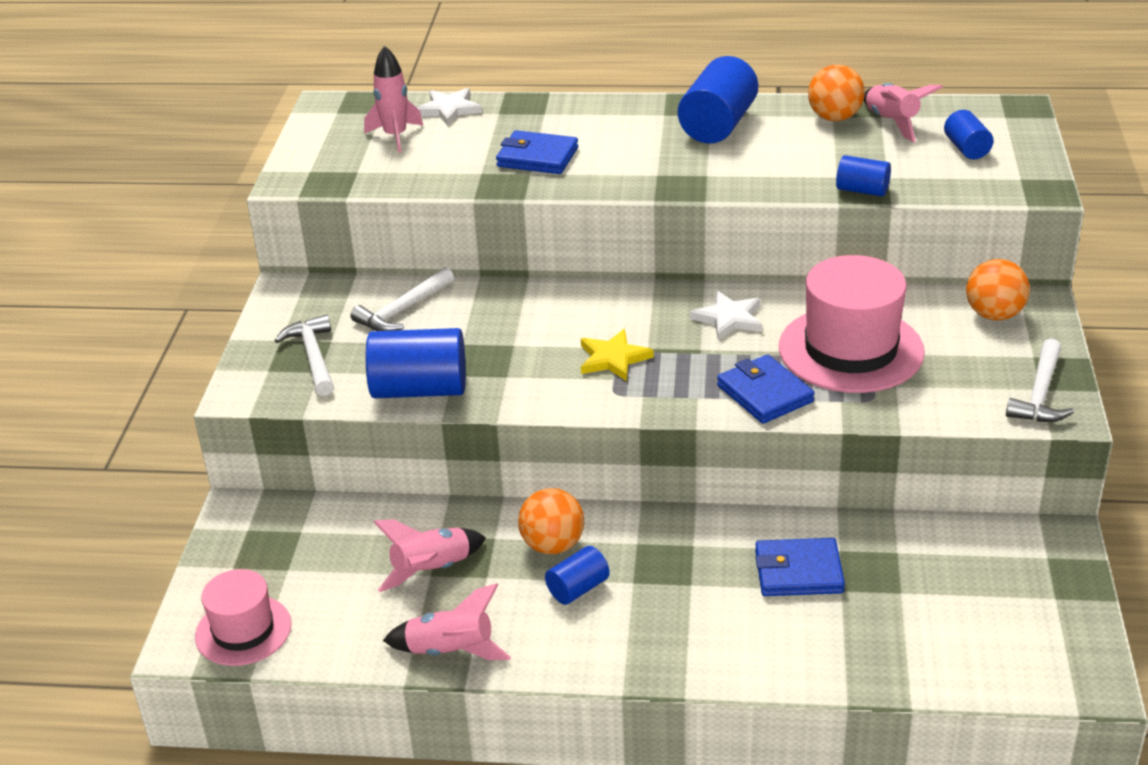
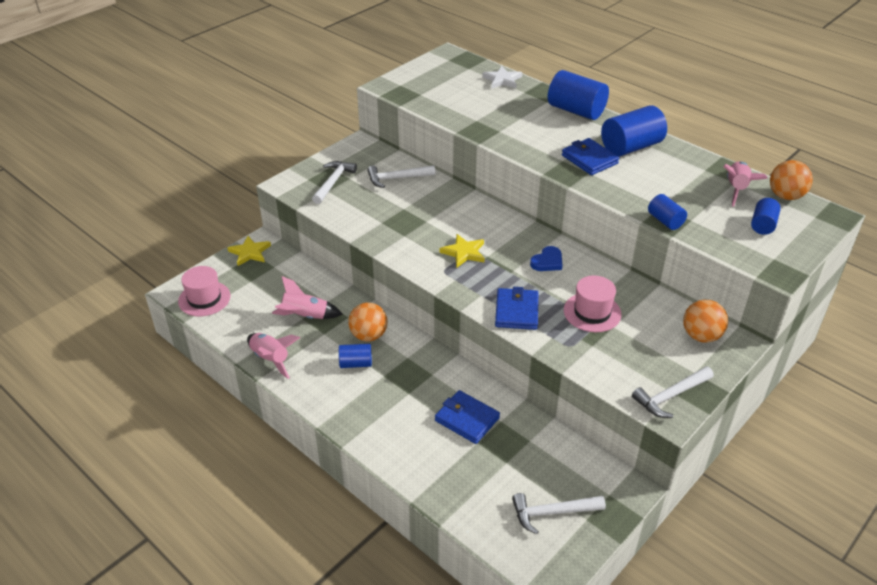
camera: 35 degrees right, 5 degrees up
pink rocket [364,45,423,153] -> none
blue cylinder [366,328,466,398] -> blue cylinder moved to [548,70,609,120]
blue wallet [496,130,578,174] -> blue wallet moved to [562,138,619,175]
white star [690,291,762,340] -> blue heart [530,246,563,271]
pink hat [779,255,925,393] -> pink hat [564,275,622,332], size x0.60
orange ball [808,65,865,121] -> orange ball moved to [770,160,813,200]
none -> yellow star [228,236,271,266]
none -> white hammer [512,493,606,534]

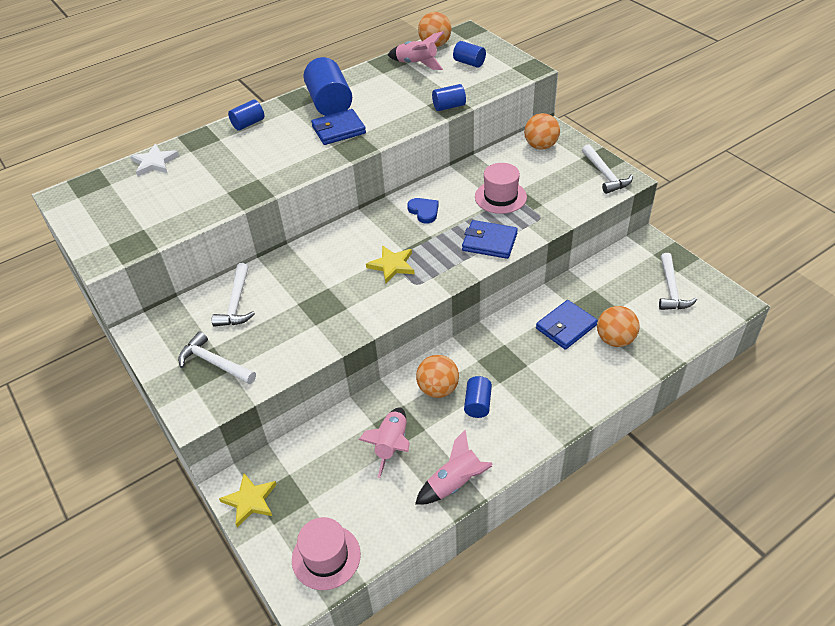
camera: 75 degrees left, 5 degrees up
blue cylinder [548,70,609,120] -> blue cylinder [228,100,264,131], size x0.55
none -> orange ball [597,306,640,347]

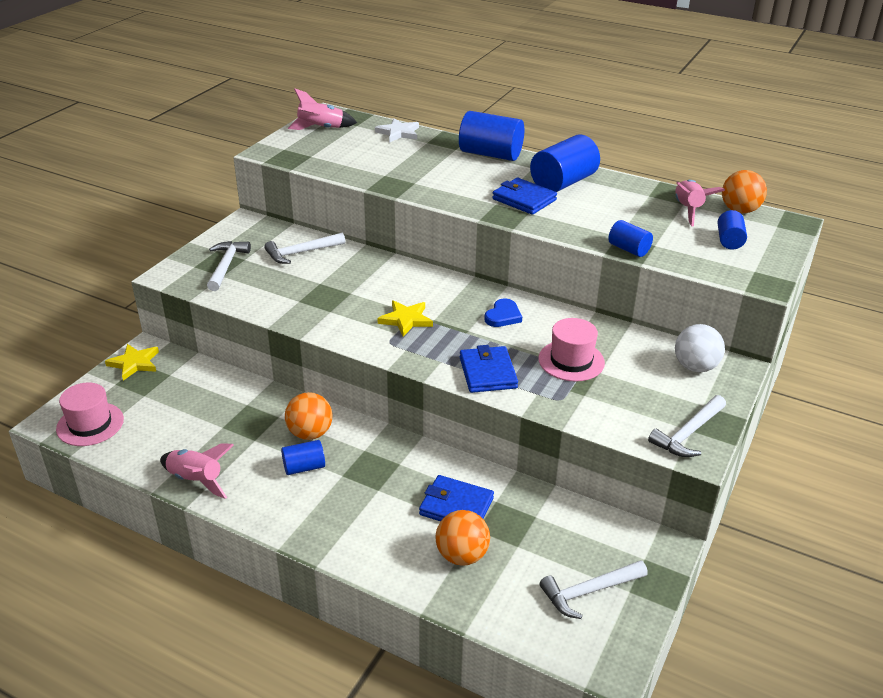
camera: 60 degrees right, 10 degrees down
blue cylinder [228,100,264,131] -> blue cylinder [459,111,524,161], size x1.83
pink rocket [359,408,410,478] -> pink rocket moved to [288,88,357,130]
orange ball [524,113,560,150] -> white ball [675,324,725,372]

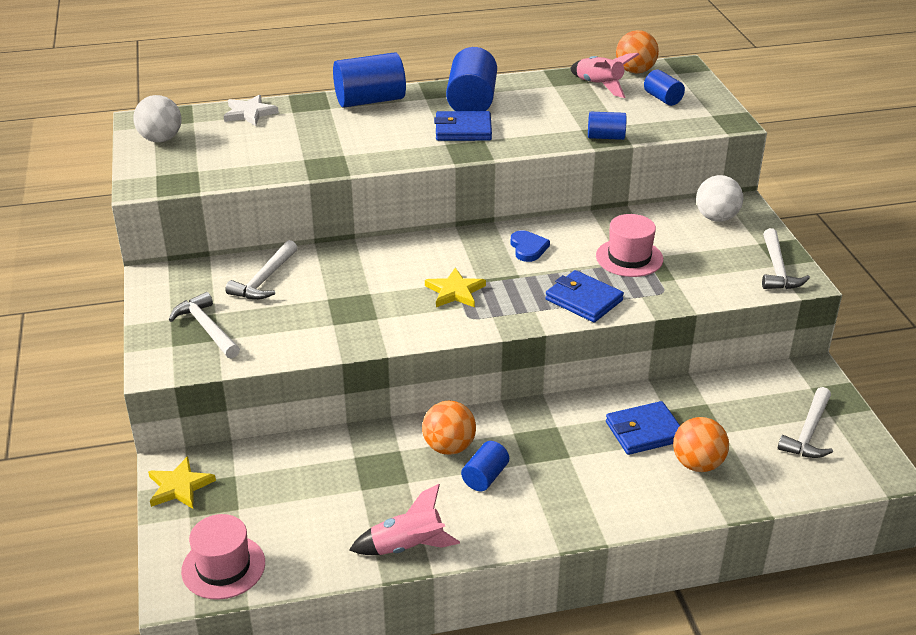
camera: 40 degrees left, 0 degrees up
pink rocket [288,88,357,130] -> white ball [133,95,181,142]

